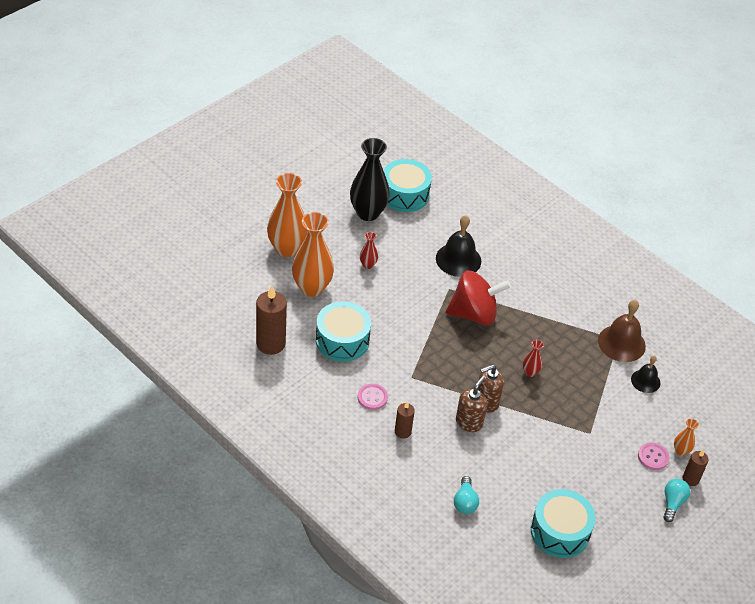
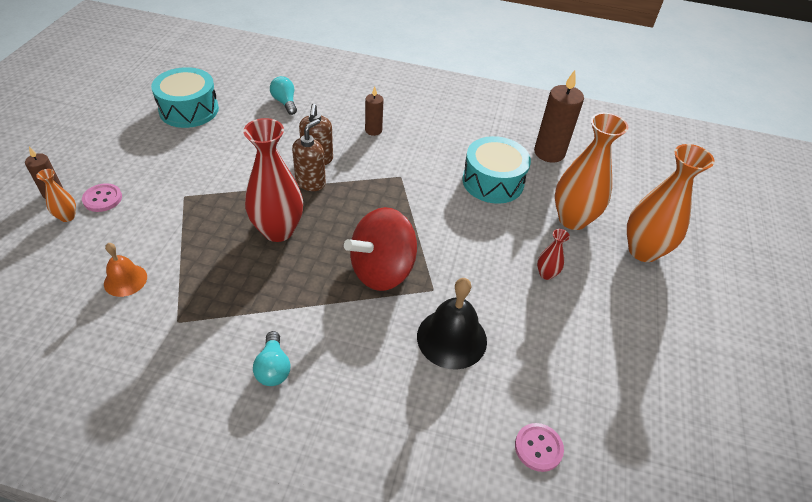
camera: 150 degrees right, 0 degrees up
black vase [350,138,390,221] -> none
pink button [358,384,388,410] -> pink button moved to [515,423,564,472]
turquoise drum [383,159,432,212] -> none
red vase [523,340,544,377] -> red vase [243,118,303,242], size x2.20
brown bell [598,300,646,362] -> none
black bell [631,356,660,393] -> orange bell [104,243,147,297]
turquoise light bulb [663,479,690,522] -> turquoise light bulb moved to [253,331,290,386]

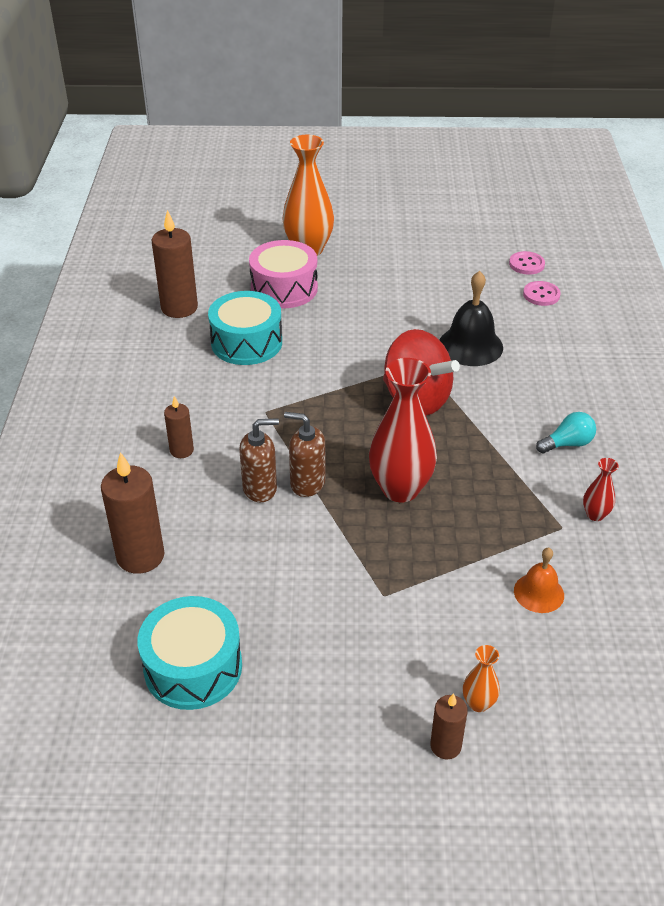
camera: 100 degrees left, 5 degrees down
pink button [82,183,122,212] -> pink button moved to [509,251,545,275]
turquoise light bulb [270,76,297,115] -> brown candle [101,452,165,574]
red vase [537,229,570,280] -> red vase moved to [583,458,619,521]
orange vase [555,113,628,230] -> pink drum [249,240,318,308]

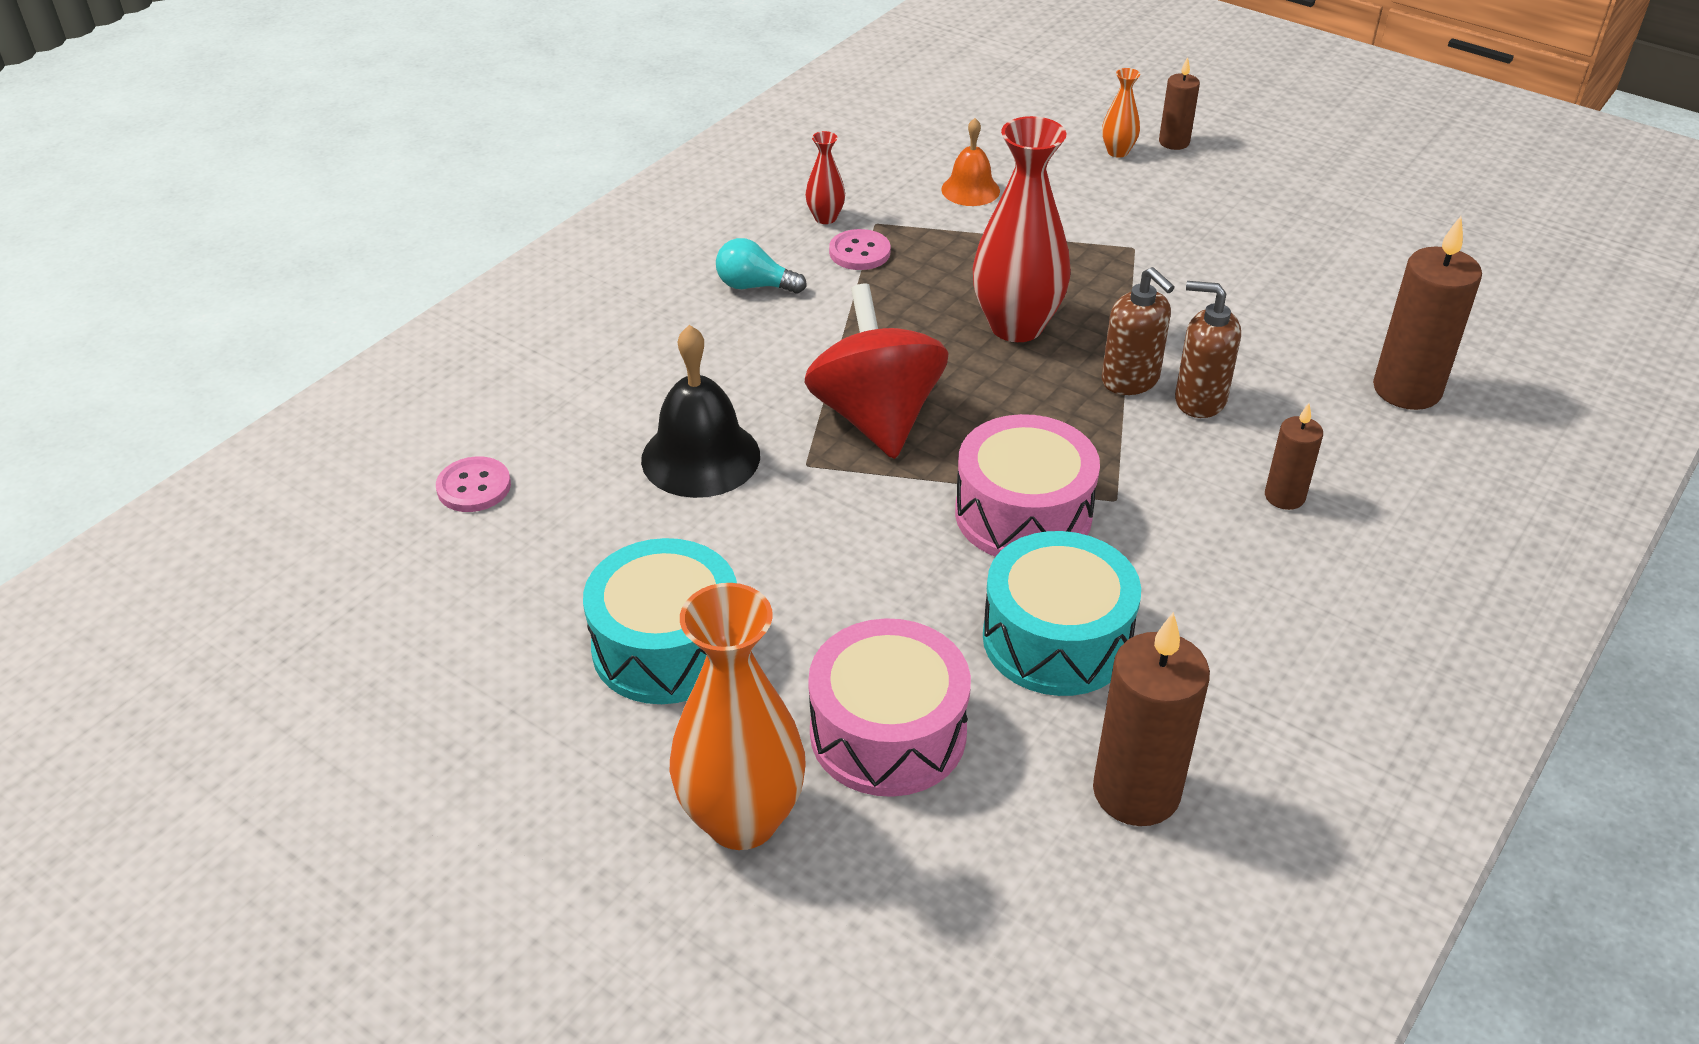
camera: 145 degrees left, 0 degrees up
turquoise drum [138,596,242,710] -> turquoise drum moved to [583,538,737,704]
pink button [509,251,545,275] -> pink button moved to [829,229,891,270]
none -> pink drum [955,414,1100,557]

